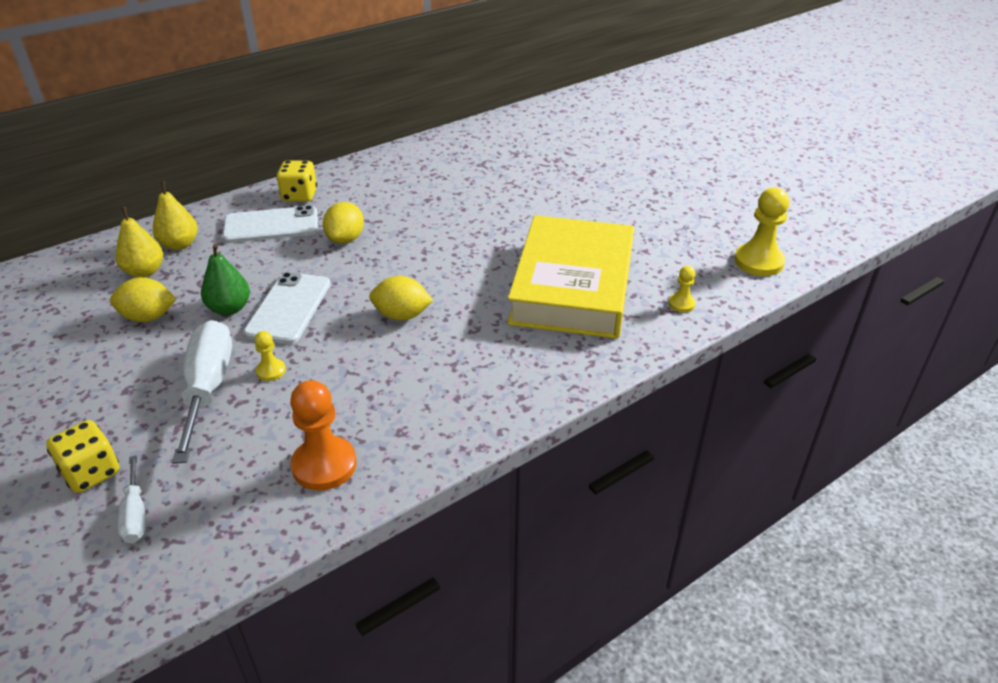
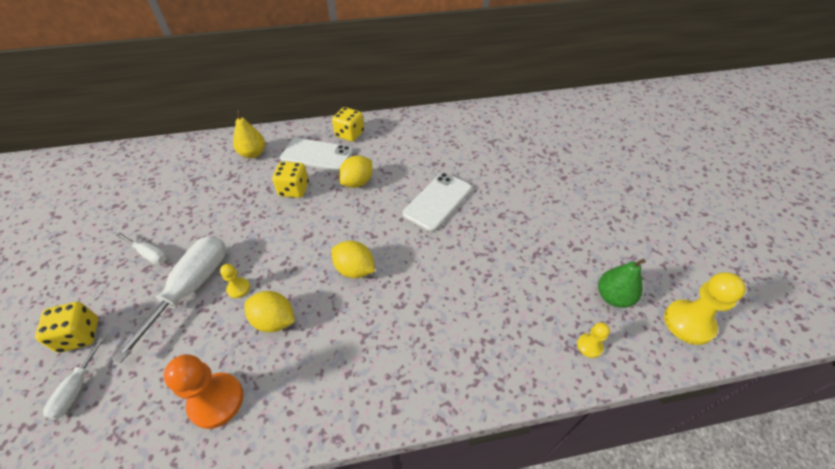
camera: 25 degrees right, 10 degrees up
yellow lemon [110,277,176,322] -> yellow lemon moved to [245,291,295,332]
yellow pear [116,207,163,277] -> none
green pear [201,244,250,315] -> green pear moved to [598,259,646,308]
white phone [244,272,331,344] -> white phone moved to [403,173,472,231]
yellow book [508,215,634,339] -> none
none -> white screwdriver [116,233,167,264]
none -> yellow dice [272,162,309,198]

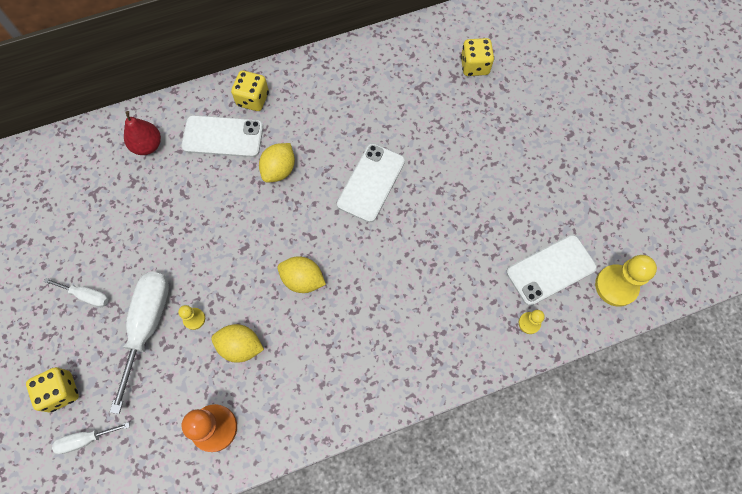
camera: 10 degrees left, 20 degrees up
white screwdriver [43,336,106,419] -> white screwdriver turned 75 degrees clockwise [52,422,130,454]
yellow pear [233,110,265,158] -> red pear [124,111,161,155]
yellow dice [272,162,309,198] -> yellow dice moved to [461,38,494,76]
green pear [598,259,646,308] -> white phone [506,235,597,306]

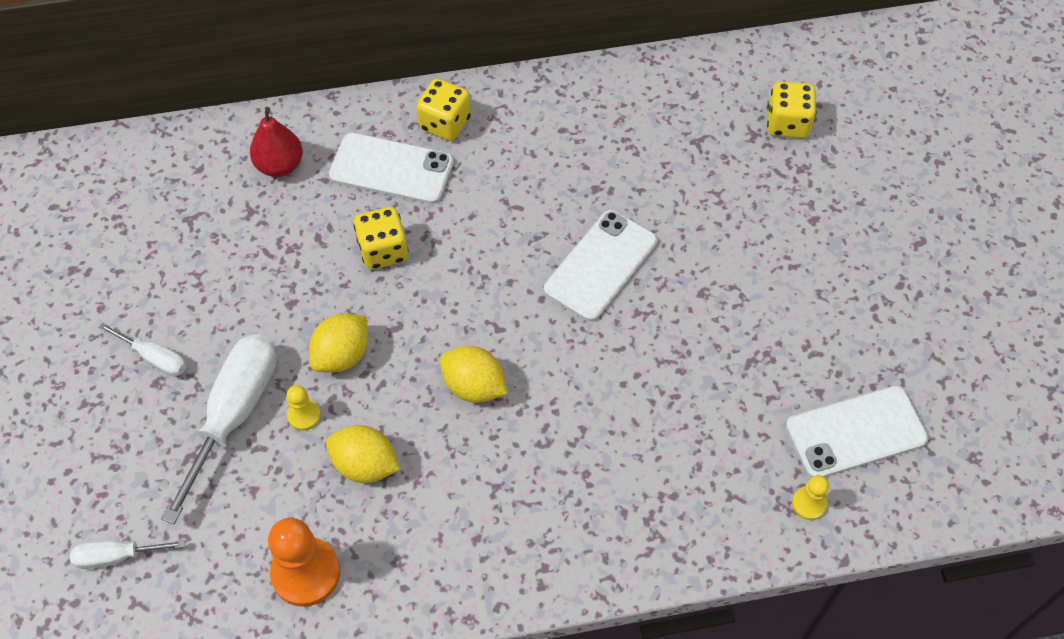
camera: 10 degrees right, 10 degrees down
yellow dice [26,367,79,412] -> yellow dice moved to [354,207,409,270]
yellow lemon [259,143,295,183] -> yellow lemon moved to [309,314,368,373]
yellow pawn [595,255,657,307] -> none

